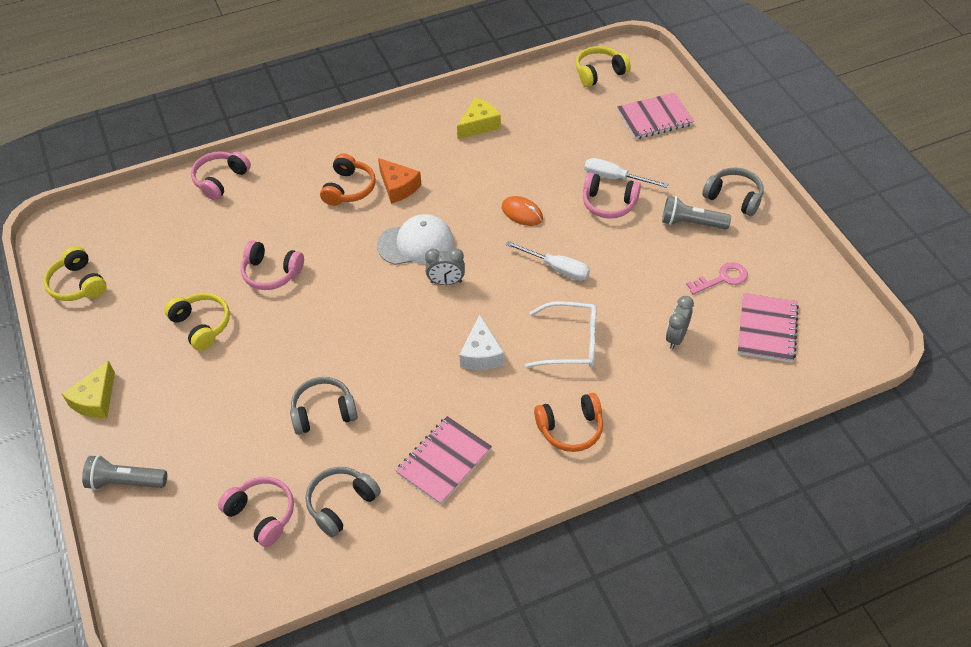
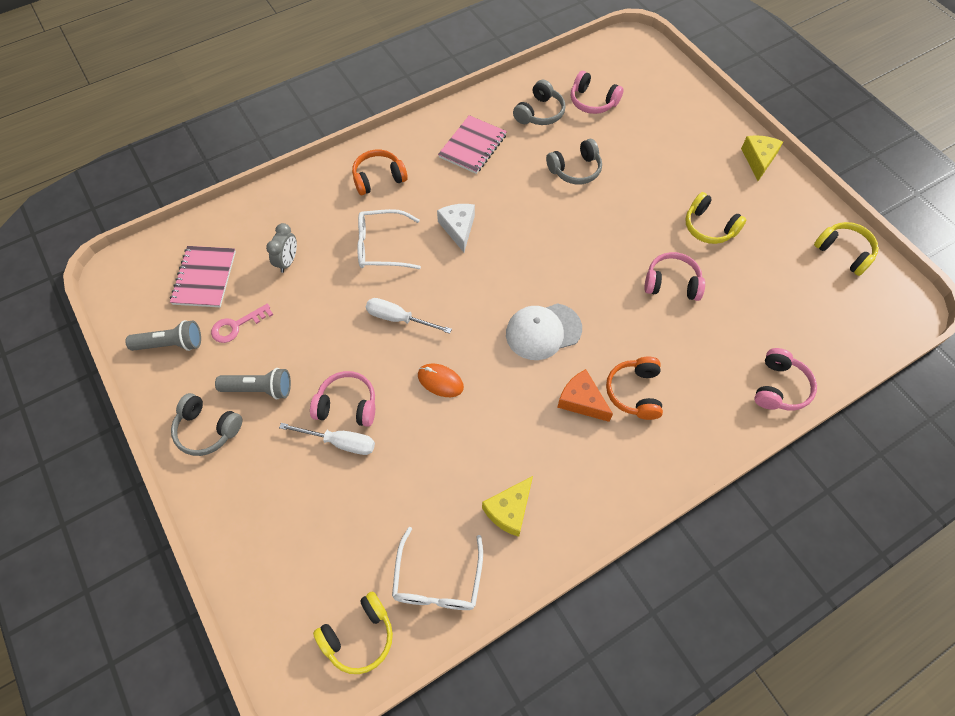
camera: 170 degrees right, 10 degrees up
grey flashlight [82,455,167,490] -> grey flashlight moved to [125,320,201,351]
grey clock [425,248,465,285] -> none
pink notebook [617,92,694,139] -> none
none -> white glasses [392,527,483,610]

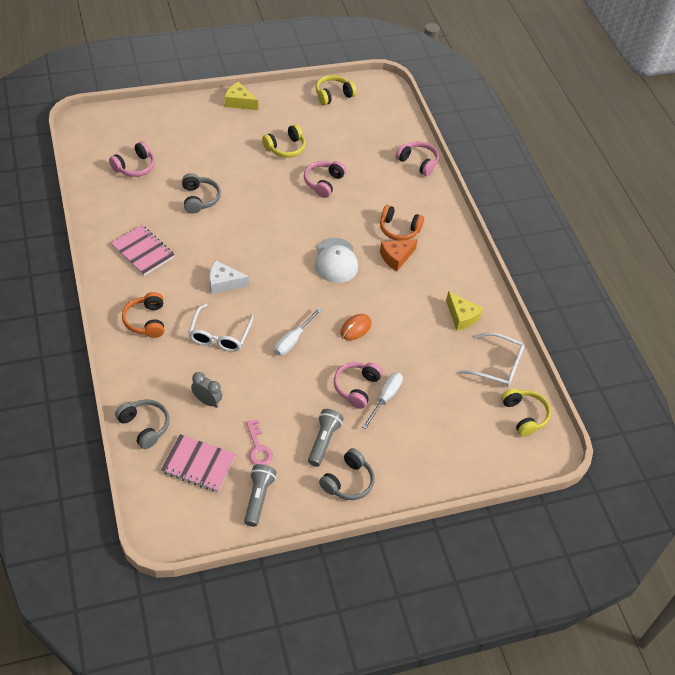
camera: 80 degrees left, 10 degrees down
grey headphones [513,80,566,125] -> grey headphones moved to [115,399,170,449]

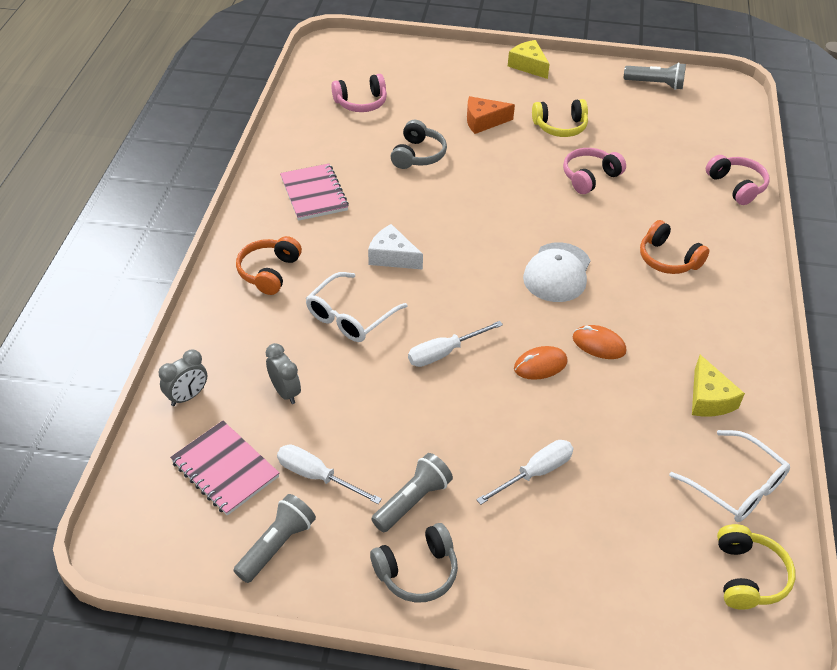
camera: 30 degrees right, 5 degrees down
grey headphones [115,399,170,449] -> grey clock [159,350,207,406]
pink key [246,419,273,465] -> white screwdriver [277,444,382,504]
yellow headphones [316,75,357,105] -> grey flashlight [624,63,686,90]
pink headphones [334,362,382,409] -> none
orange cheese [380,239,418,271] -> orange cheese moved to [467,96,515,134]
none -> orange mouse [573,325,626,359]

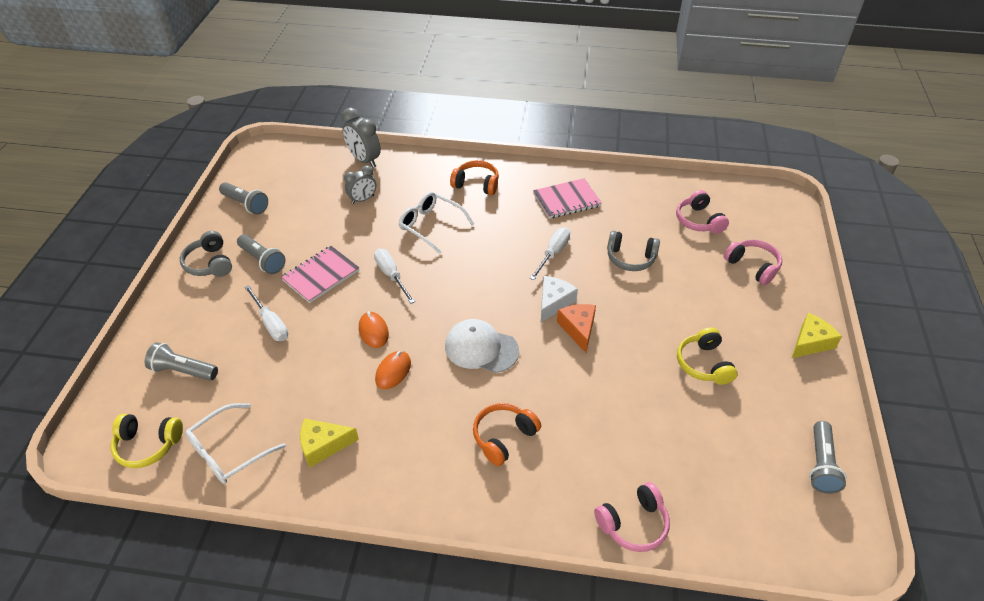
camera: 90 degrees right, 0 degrees up
grey clock [159,350,207,406] -> grey clock [342,108,381,168], size x1.51
pink notebook [170,421,279,516] -> pink notebook moved to [281,246,359,303]
white screwdriver [277,444,382,504] -> white screwdriver moved to [530,227,570,280]
white cheese [368,224,423,270] -> white cheese moved to [541,276,578,322]
orange cheese [467,96,515,134] -> orange cheese moved to [557,304,596,353]
pink headphones [563,148,626,194] -> pink headphones moved to [724,240,782,285]
none -> grey flashlight [145,342,218,381]

